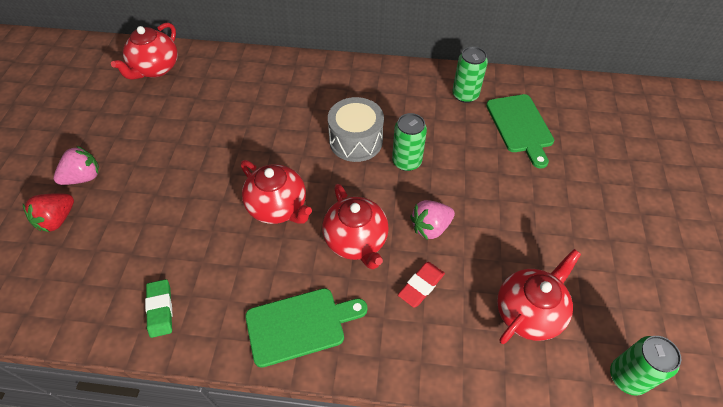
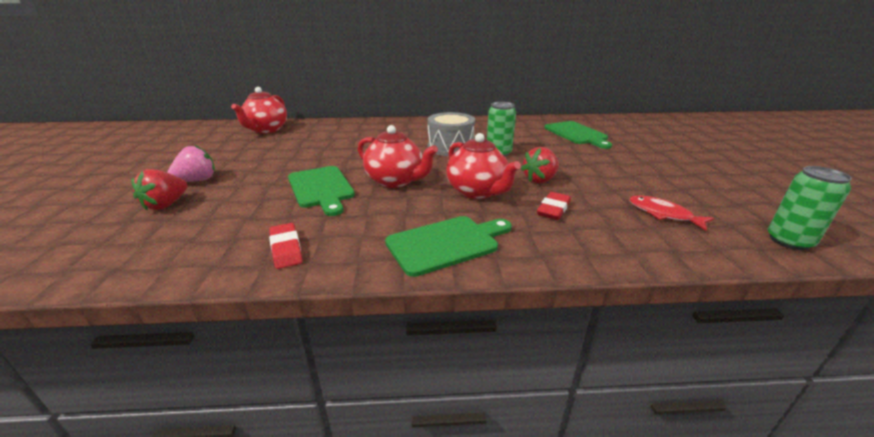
camera: 10 degrees left, 25 degrees down
green eraser [145,279,172,338] -> red eraser [269,223,303,269]
pink strawberry [410,200,455,240] -> red strawberry [521,147,559,183]
green can [452,47,488,103] -> none
red teapot [497,249,581,344] -> red fish [629,196,714,231]
none -> green cutting board [288,166,355,216]

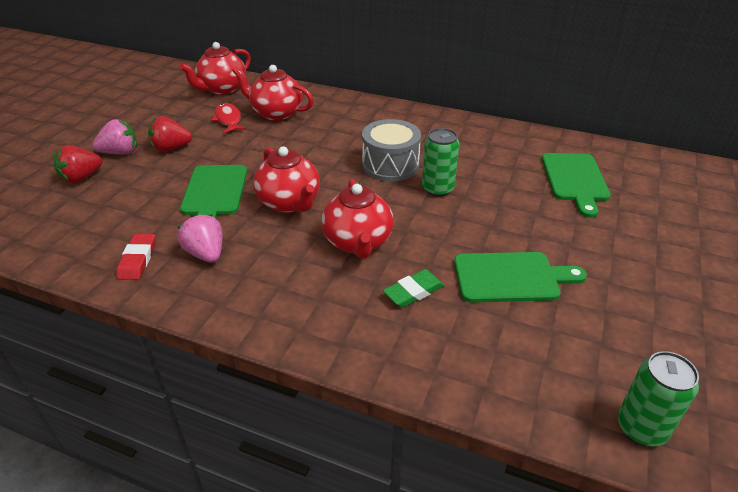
camera: 25 degrees right, 10 degrees up
green cutting board [385,216,512,277] -> green cutting board moved to [454,252,587,302]
red strawberry [521,147,559,183] -> red strawberry moved to [148,116,192,152]
red eraser [537,192,571,220] -> green eraser [383,269,445,308]
red fish [629,196,714,231] -> red fish moved to [211,103,246,133]
none -> pink strawberry [177,214,222,263]
none -> red teapot [232,65,313,121]

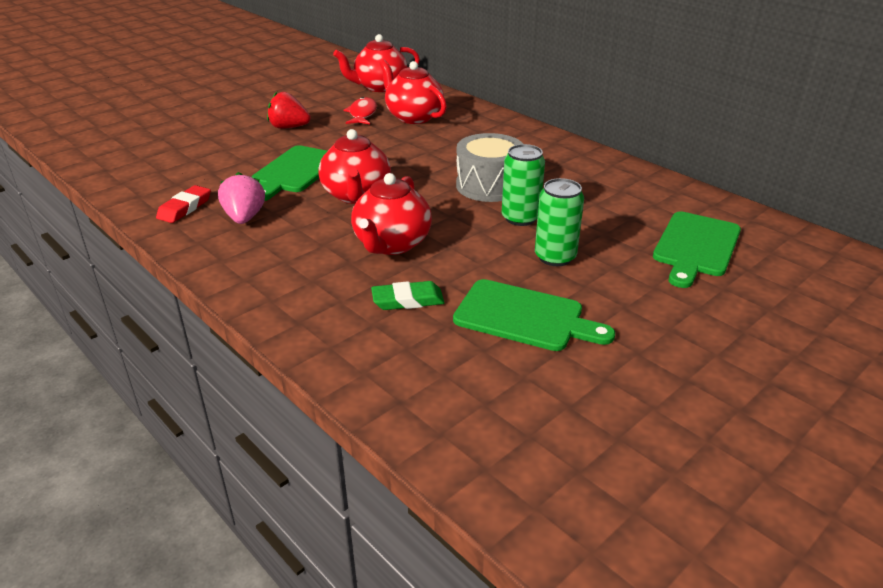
camera: 25 degrees right, 5 degrees down
red strawberry [54,145,102,183] -> none
pink strawberry [92,119,137,154] -> none
green can [618,351,699,446] -> green can moved to [535,178,584,266]

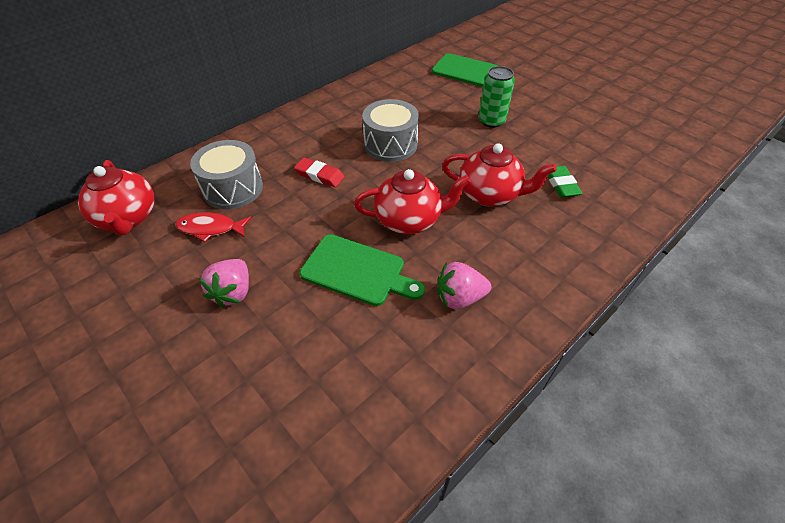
camera: 90 degrees left, 15 degrees up
red eraser [156,185,211,223] -> red eraser moved to [294,158,345,187]
red strawberry [267,92,311,129] -> pink strawberry [199,259,249,308]
red teapot [379,60,447,124] -> grey drum [190,140,263,209]
green cutting board [453,279,615,351] -> none
green can [502,144,545,226] -> none

